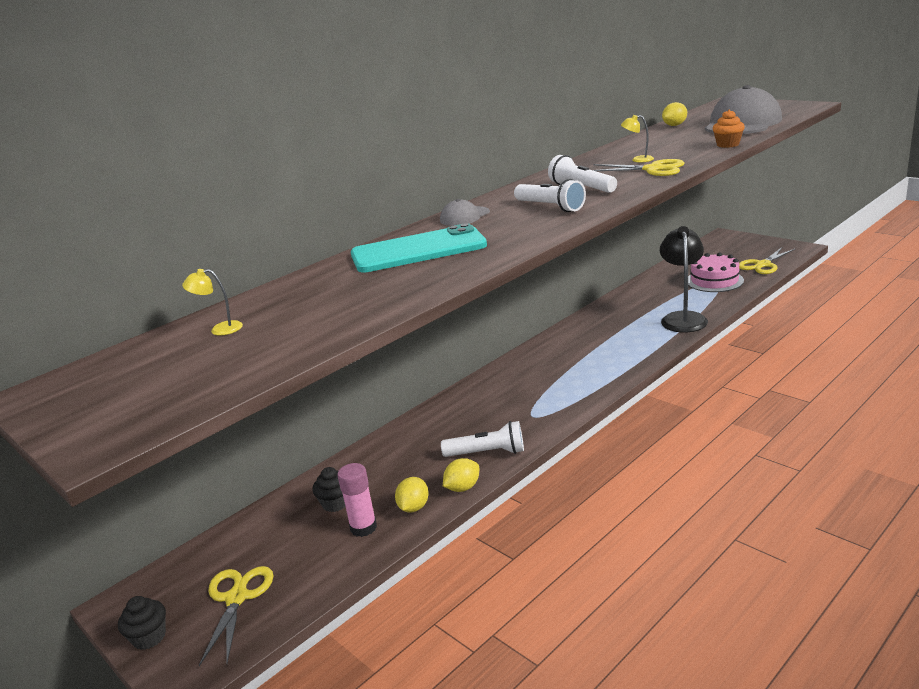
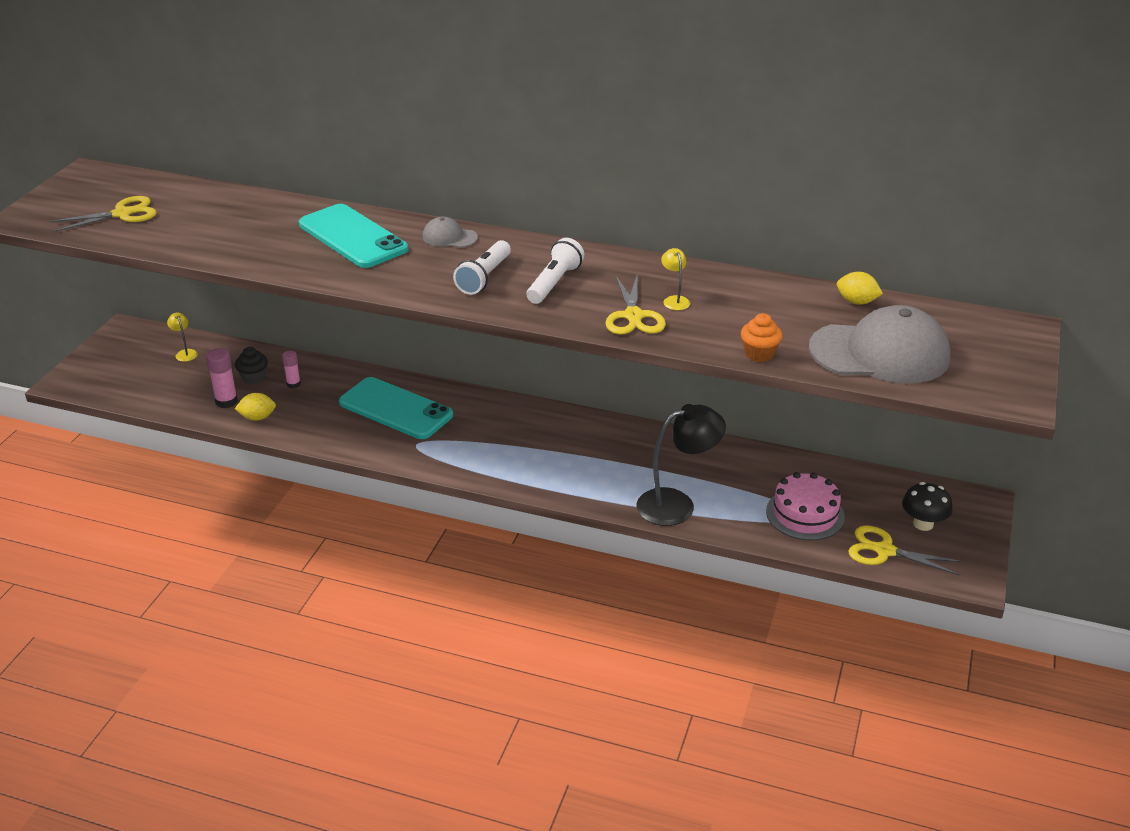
camera: 60 degrees right, 10 degrees up
black cupcake [118,596,166,650] -> none
yellow lamp [182,269,243,336] -> yellow lamp moved to [167,312,198,362]
yellow scissors [199,566,274,666] -> yellow scissors moved to [49,196,157,232]
white flashlight [441,421,524,457] -> none
yellow lemon [443,458,479,492] -> none
none -> pink glue stick [282,351,301,388]
none -> turquoise phone [339,377,453,439]
none -> black mushroom [902,482,952,531]

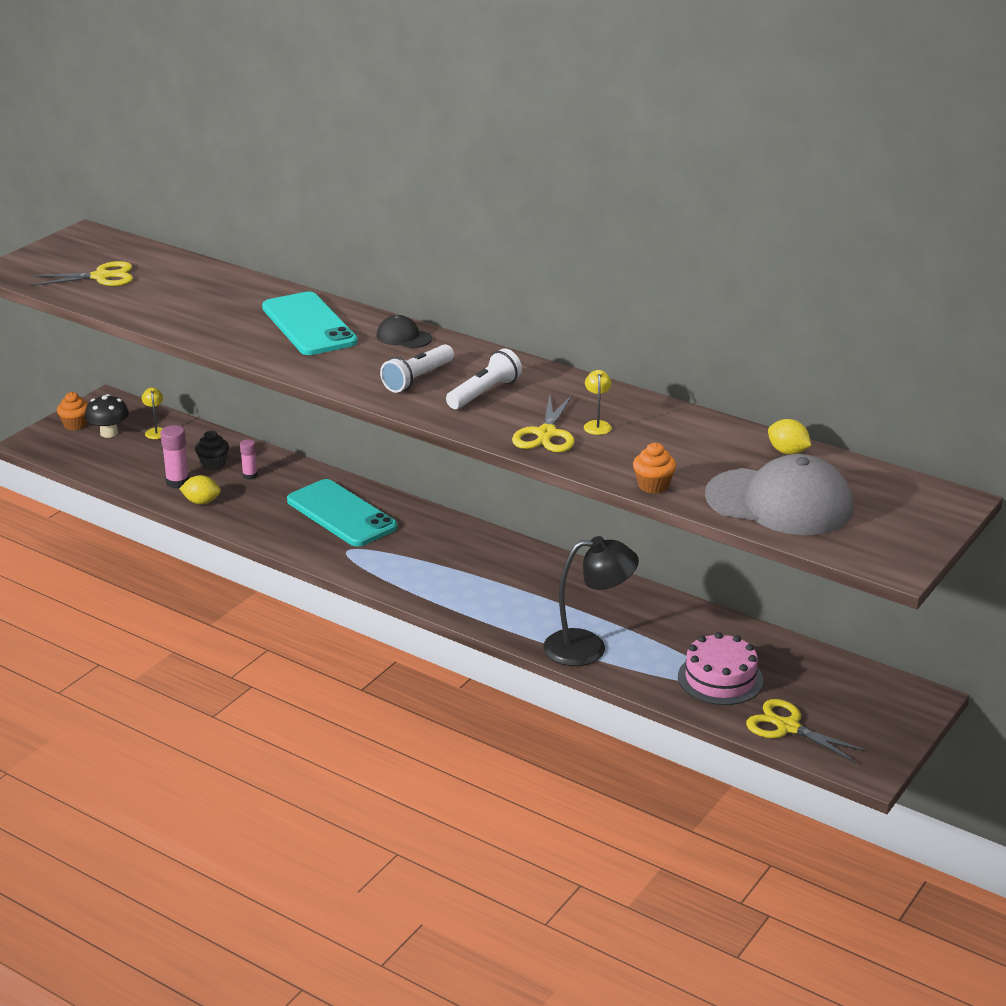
camera: 15 degrees right, 5 degrees down
grey cap [423,217,478,248] -> black cap [377,315,432,348]
black mushroom [902,482,952,531] -> black mushroom moved to [85,394,129,438]
none -> orange cupcake [57,392,88,430]

